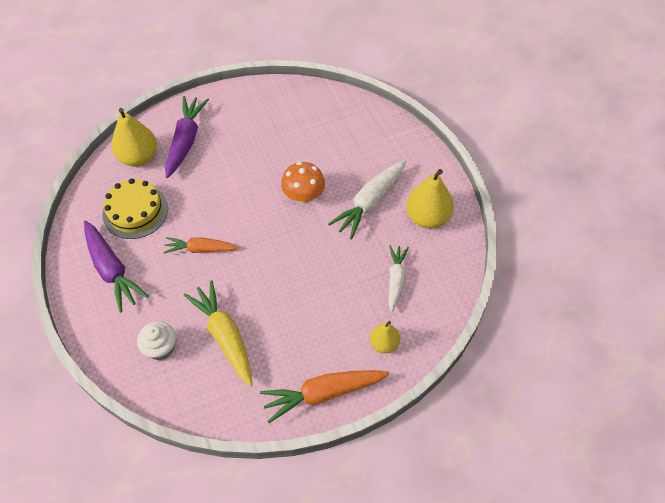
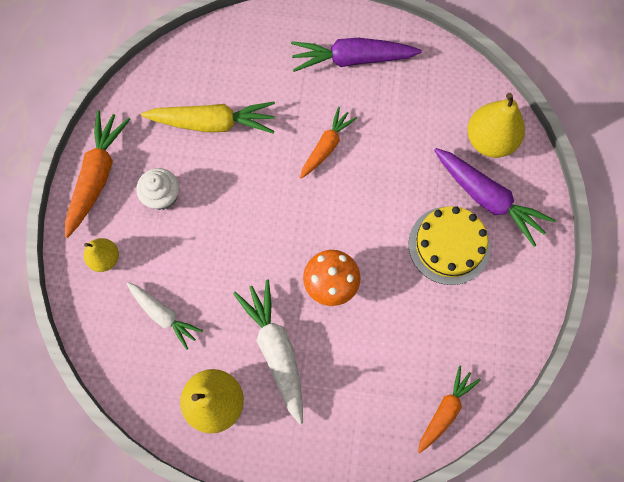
camera: 120 degrees right, 15 degrees up
yellow cake [103,178,168,239] -> yellow cake moved to [408,206,490,285]
white cupcake [137,321,176,360] -> white cupcake moved to [136,168,179,210]
none -> orange carrot [418,366,481,453]

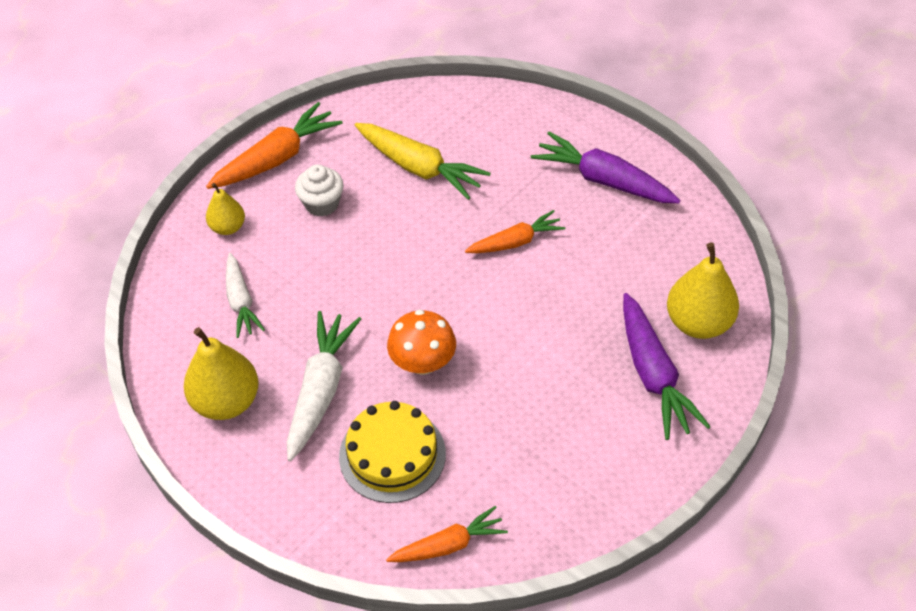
camera: 35 degrees right, 20 degrees down
yellow cake [408,206,490,285] -> yellow cake moved to [339,401,446,503]

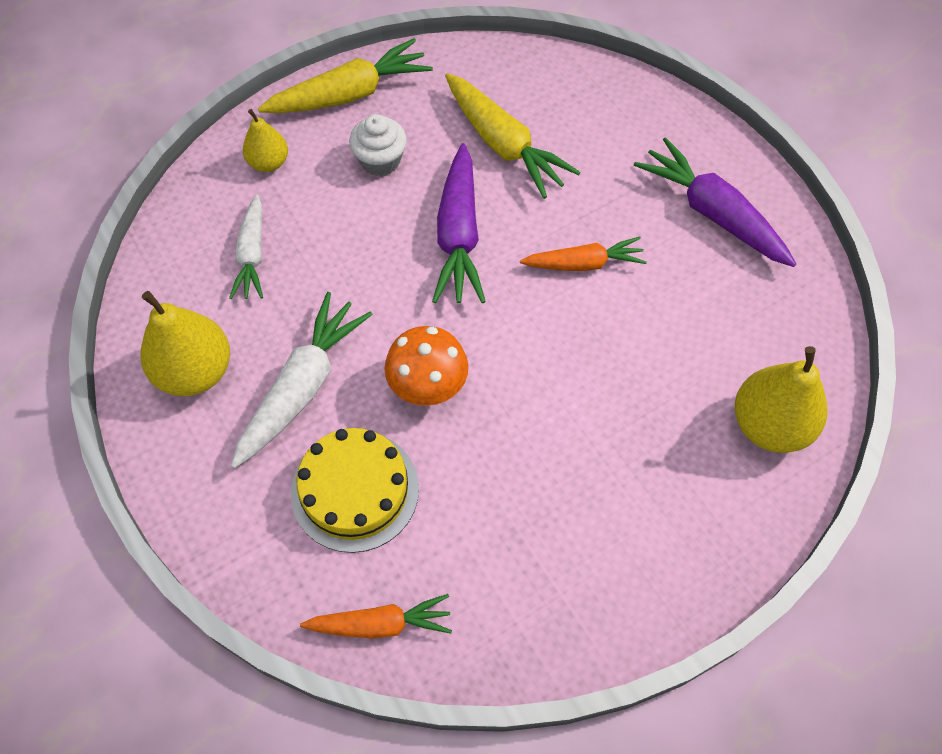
camera: 15 degrees right, 10 degrees up
orange carrot [206,102,343,189] -> yellow carrot [258,38,433,113]
purple carrot [623,293,711,440] -> purple carrot moved to [432,143,486,303]

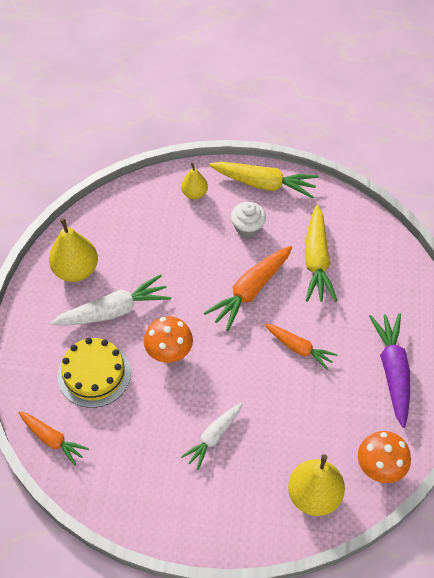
camera: 40 degrees right, 5 degrees down
white carrot [229,194,263,299] -> white carrot moved to [181,403,243,470]
purple carrot [432,143,486,303] -> orange carrot [204,246,292,331]
none -> orange mushroom [358,431,411,483]

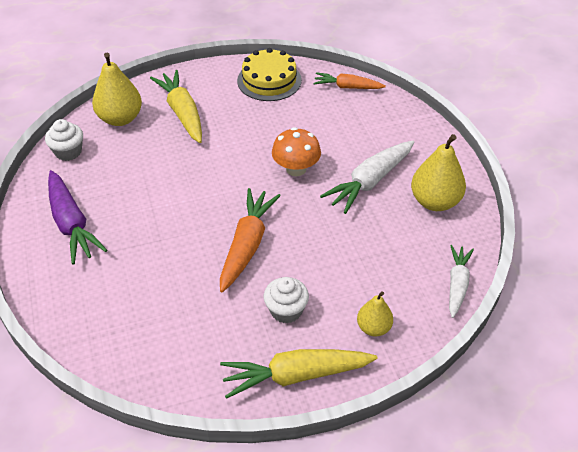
camera: 155 degrees right, 10 degrees down
yellow cake [58,338,131,408] -> yellow cake moved to [237,48,302,101]
white carrot [181,403,243,470] -> white carrot moved to [449,245,474,318]
orange carrot [265,323,337,370] -> none
yellow carrot [305,205,337,302] -> yellow carrot moved to [150,70,202,143]
orange mushroom [358,431,411,483] -> white cupcake [45,119,83,161]

